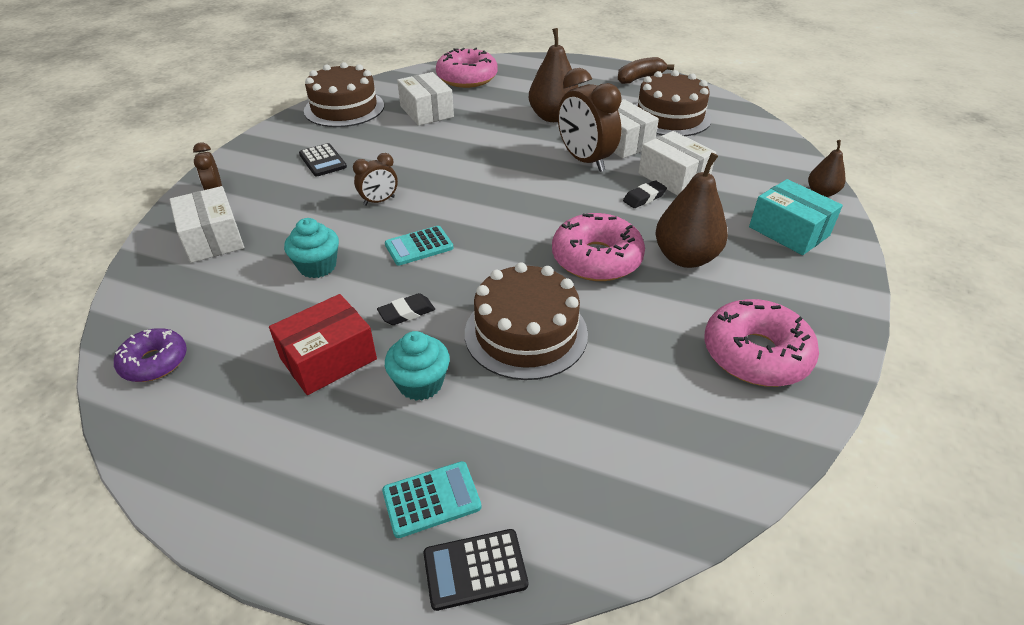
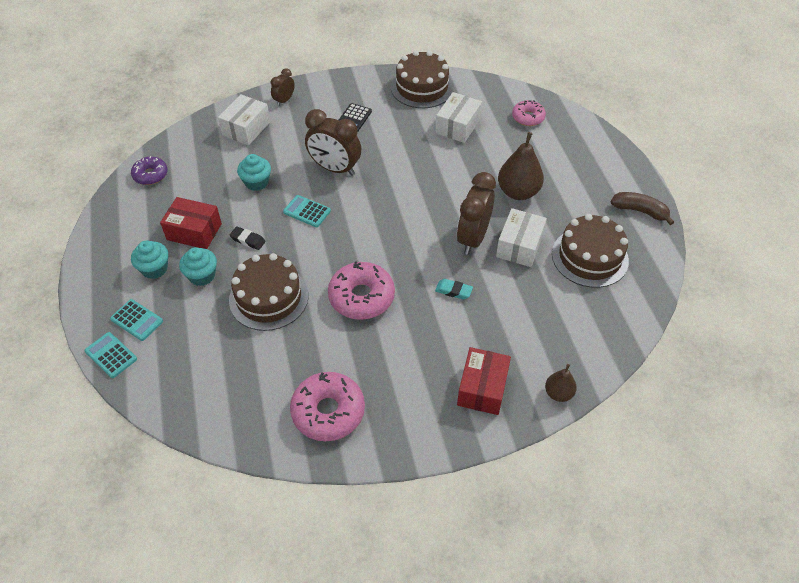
camera: 55 degrees right, 10 degrees up
brown clock [353,153,398,206] -> brown clock [305,109,361,176], size x1.89
black calculator [424,529,528,611] -> turquoise calculator [84,332,137,378]
pink donut [436,47,498,88] -> pink donut [512,100,546,126], size x0.60
black eraser [623,180,667,208] -> turquoise eraser [435,279,473,299]
white box [638,131,716,196] -> none
brown pear [655,153,728,268] -> none
turquoise box [749,179,843,255] -> red box [457,347,511,415]
none -> turquoise cupcake [131,240,168,279]

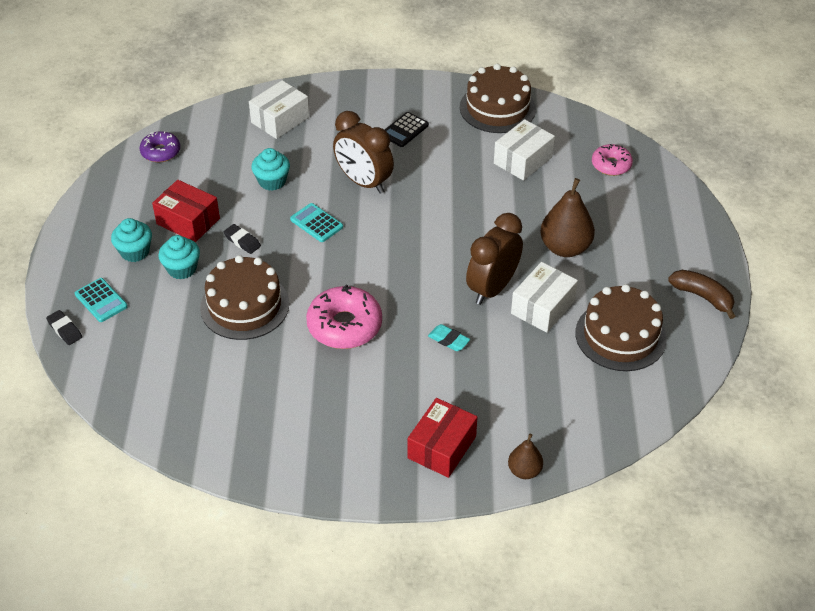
camera: 15 degrees right, 5 degrees down
turquoise calculator [84,332,137,378] -> black eraser [46,310,82,345]
brown clock [271,68,295,106] -> none
pink donut [290,372,365,441] -> none

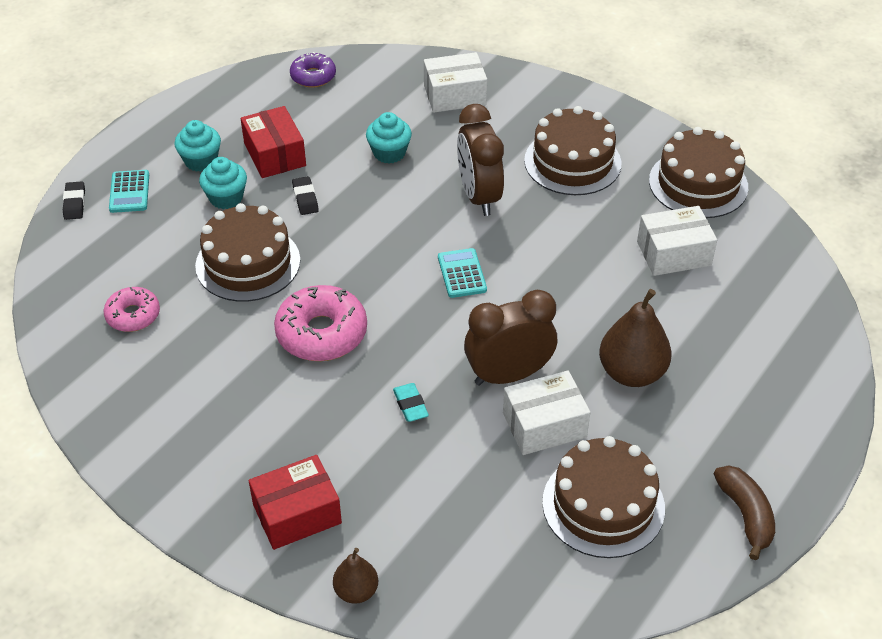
camera: 35 degrees right, 0 degrees up
turquoise calculator [290,203,343,242] -> turquoise calculator moved to [438,248,487,298]
black calculator [385,112,429,147] -> brown cake [524,106,621,195]
pink donut [592,144,633,176] -> pink donut moved to [104,287,160,332]

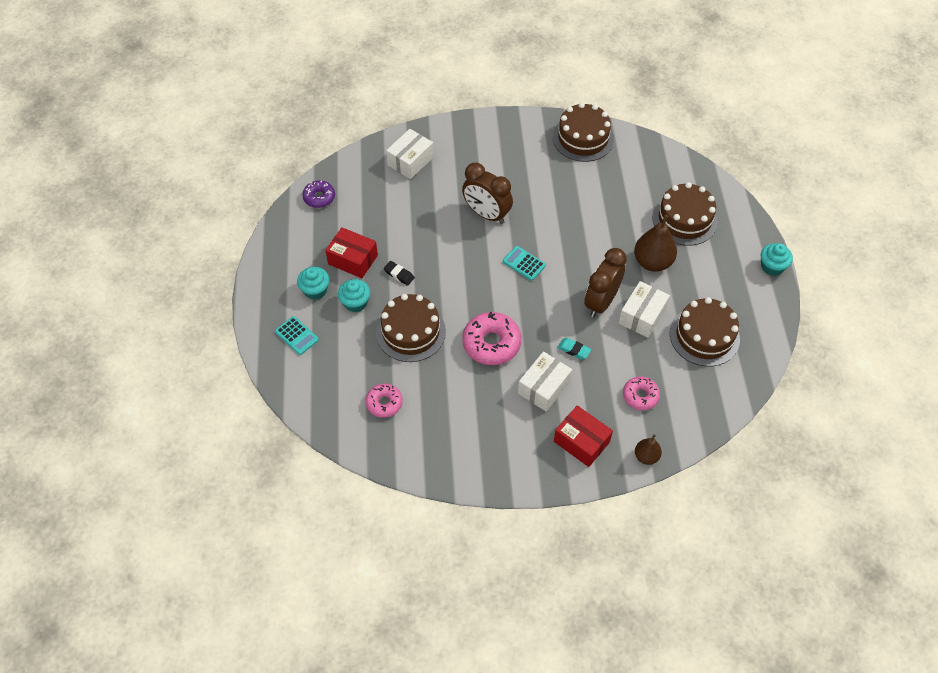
camera: 40 degrees left, 10 degrees up
black eraser [63,181,85,220] -> none
red box [249,455,342,550] -> red box turned 75 degrees counterclockwise [554,405,613,467]
turquoise cupcake [366,112,412,164] -> turquoise cupcake moved to [761,243,793,276]
brown cake [524,106,621,195] -> brown cake moved to [652,182,718,246]
white box [637,206,717,276] -> white box moved to [518,351,572,412]
brown banana [714,465,775,560] -> none
none -> pink donut [623,377,660,410]

